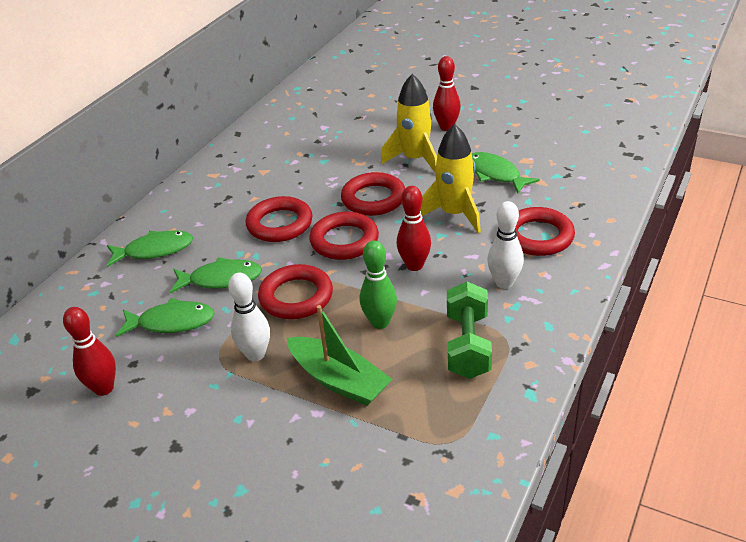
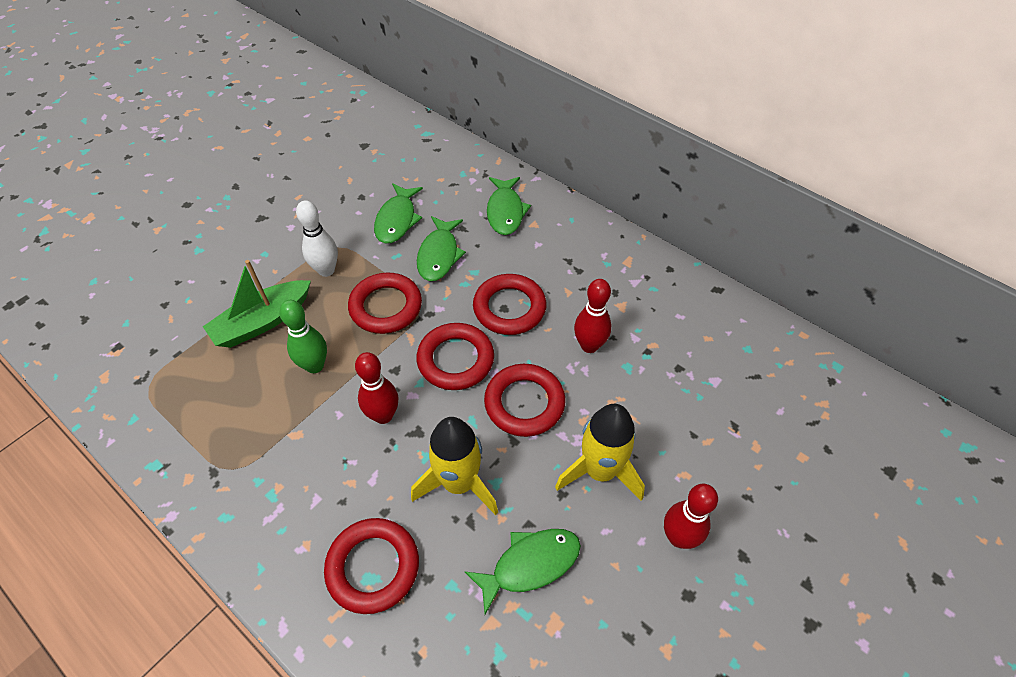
camera: 100 degrees right, 15 degrees up
red bowling pin [63,307,116,396] -> red bowling pin moved to [574,279,611,353]
green dumbbell [447,282,492,379] -> none
white bowling pin [487,201,524,289] -> none

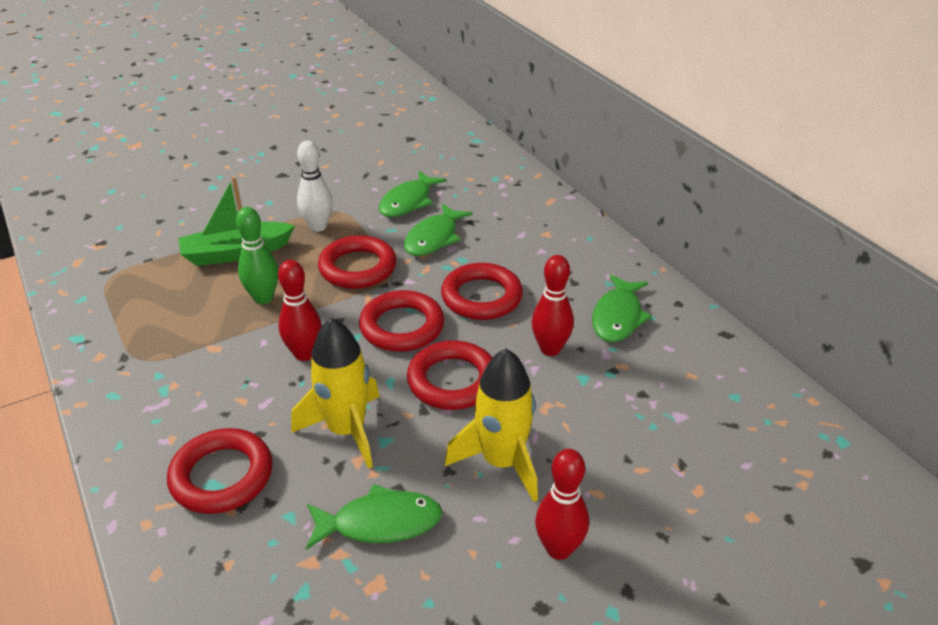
camera: 20 degrees right, 15 degrees down
green fish [487,177,531,235] -> green fish moved to [592,274,652,342]

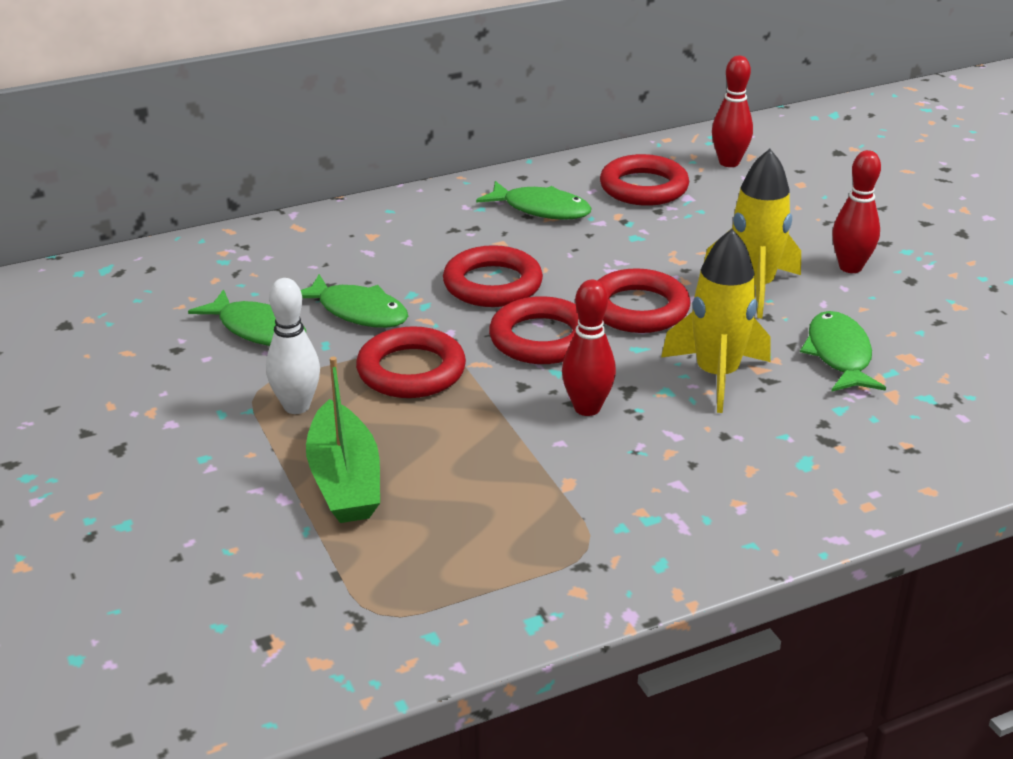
camera: 85 degrees left, 5 degrees down
red ring [167,428,273,514] -> red ring moved to [600,154,689,206]
green bowling pin [236,207,278,304] -> none
red bowling pin [532,255,574,356] -> red bowling pin moved to [712,56,753,167]

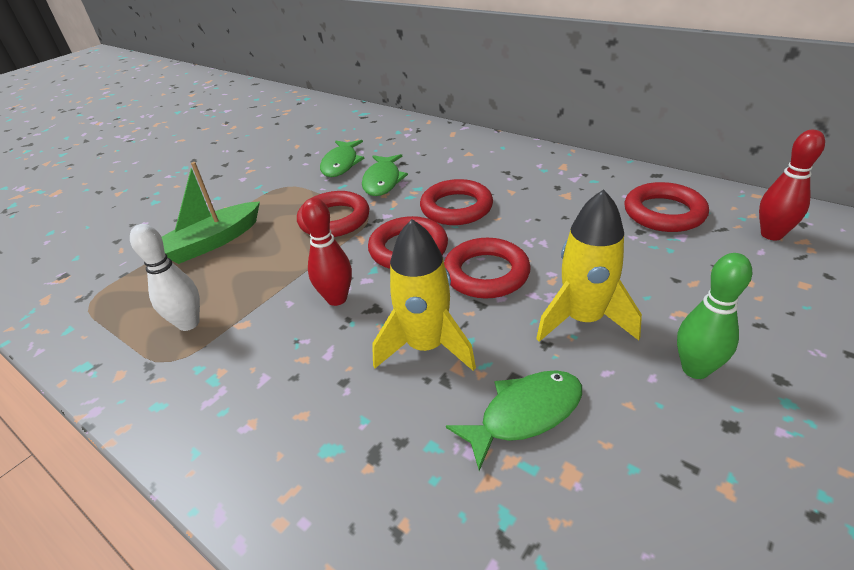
camera: 65 degrees right, 5 degrees up
white bowling pin [266,278,320,414] -> white bowling pin moved to [130,224,200,331]
green fish [476,181,592,220] -> none
red bowling pin [832,150,881,273] -> green bowling pin [677,253,752,379]

